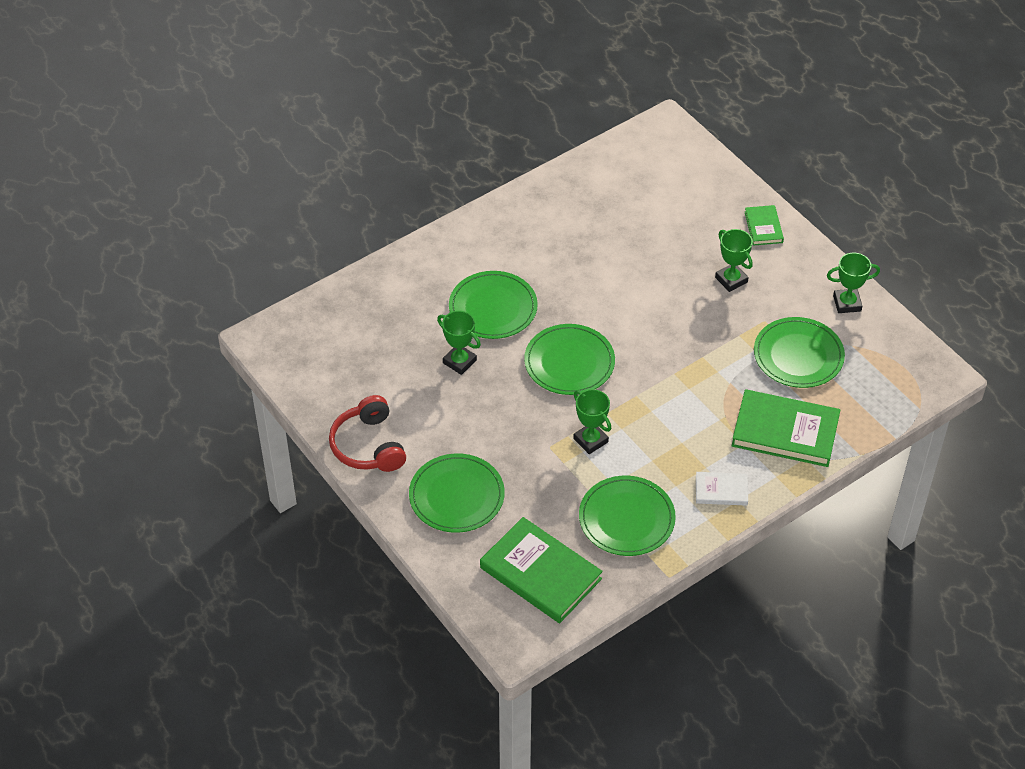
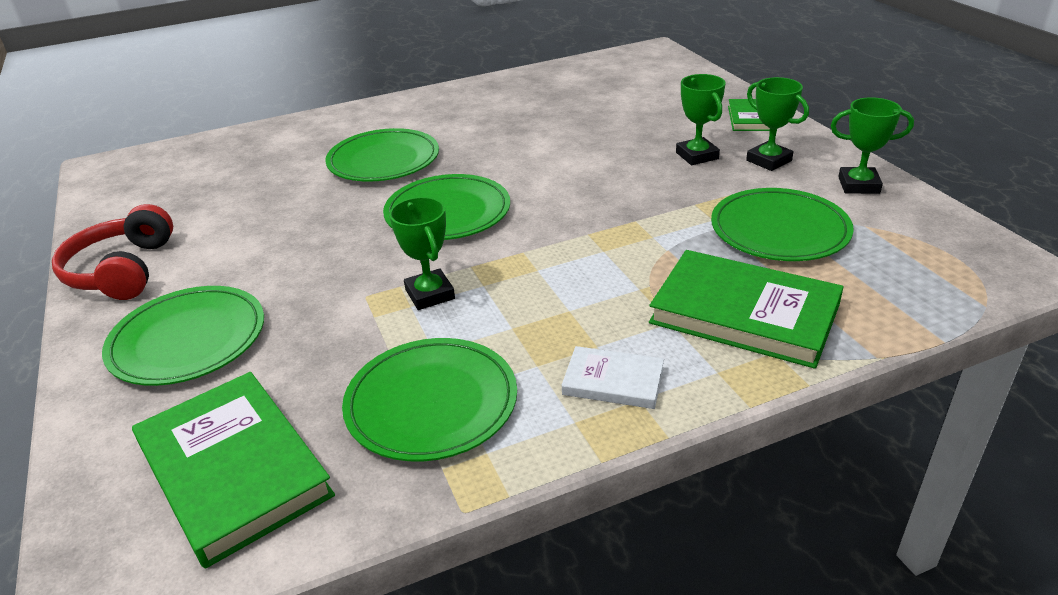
camera: 15 degrees right, 15 degrees down
green trophy [437,311,481,375] -> green trophy moved to [746,77,809,171]

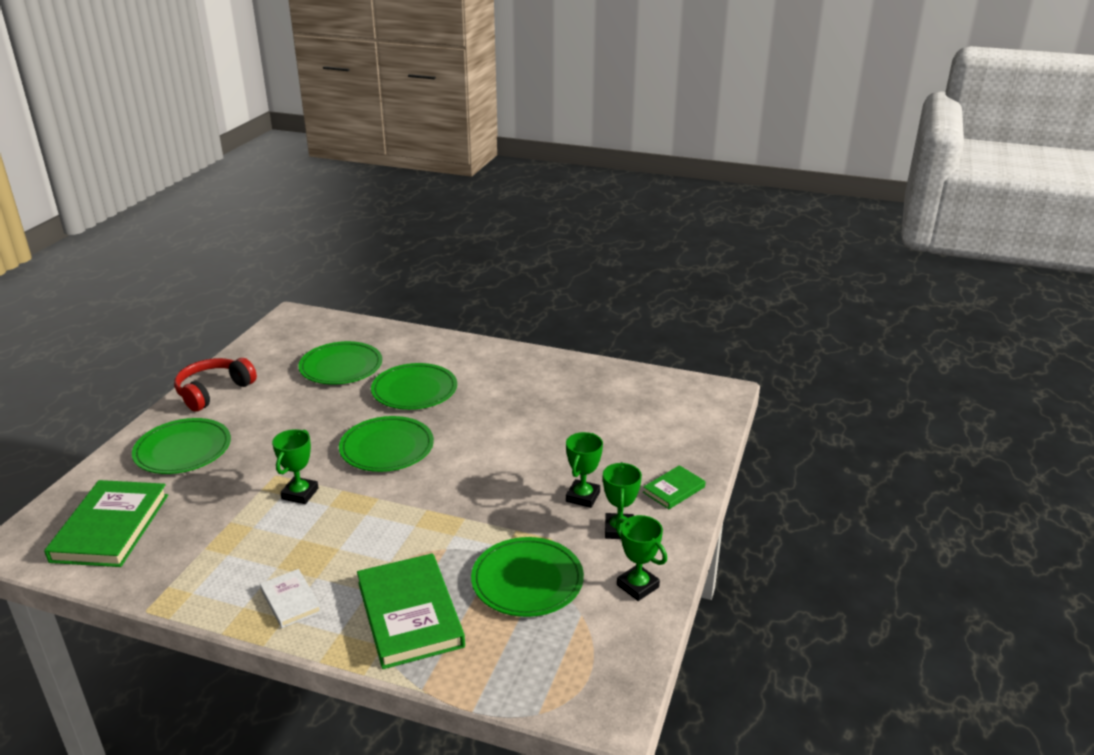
camera: 40 degrees right, 5 degrees down
green plate [342,338,517,461] -> green plate moved to [298,341,382,384]

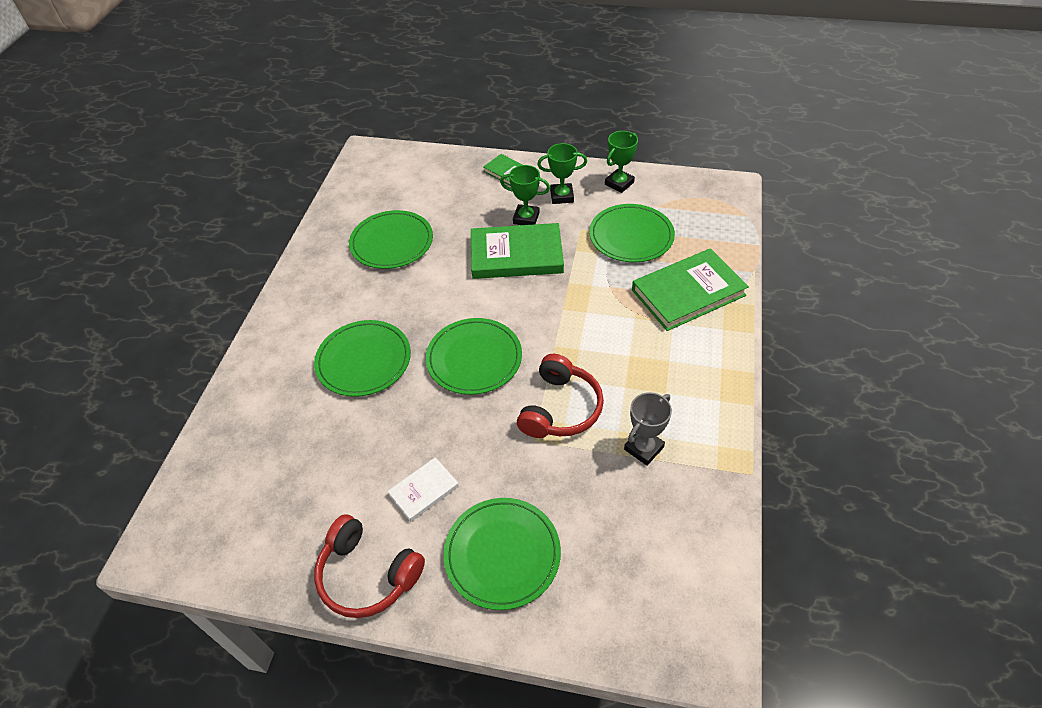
camera: 95 degrees left, 20 degrees up
green book [44,480,168,567] -> green book moved to [471,223,564,279]
white book [260,569,322,628] -> white book moved to [388,457,459,522]
green trophy [272,429,319,504] -> red headphones [517,354,604,438]
green plate [298,341,382,384] -> green plate moved to [349,210,433,269]
none -> grey trophy [624,392,672,466]

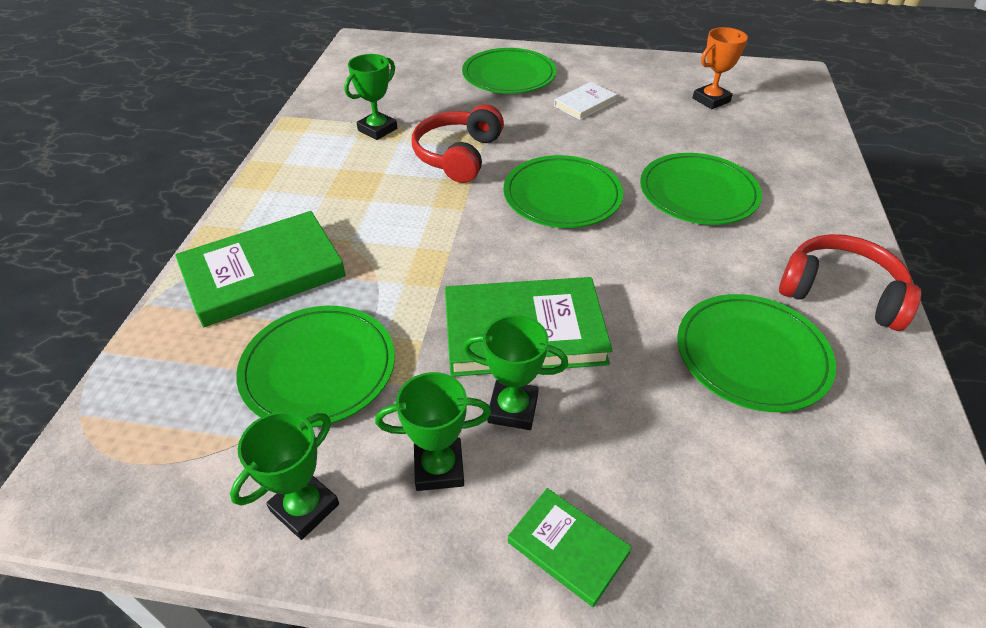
camera: 175 degrees right, 5 degrees down
red headphones [314,514,425,618] -> red headphones moved to [779,234,921,331]
grey trophy [624,392,672,466] -> green trophy [344,54,397,140]
none -> orange trophy [693,27,748,109]

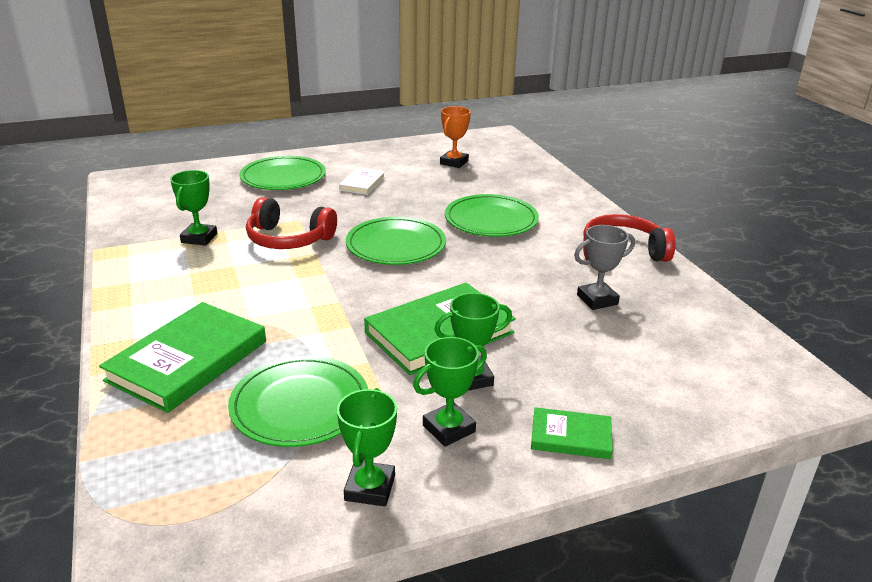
camera: 30 degrees left, 15 degrees down
red headphones [412,104,504,183] -> red headphones turned 60 degrees counterclockwise [246,197,337,249]
green plate [677,294,836,412] -> grey trophy [574,225,635,310]

